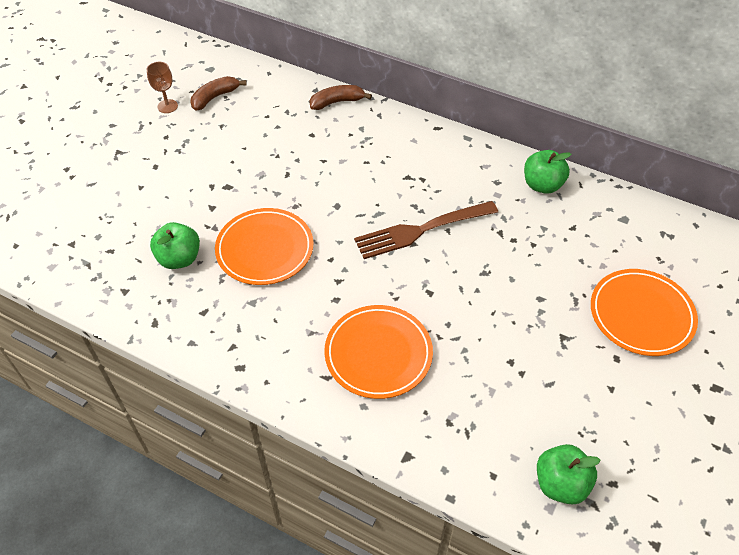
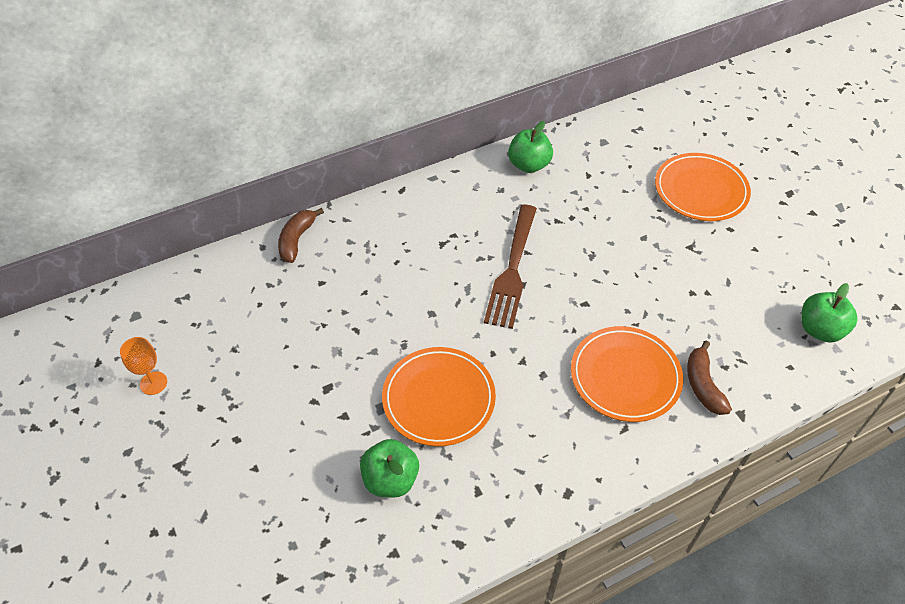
camera: 55 degrees left, 0 degrees up
brown goblet [147,62,178,113] -> orange goblet [120,337,167,395]
brown banana [191,76,247,110] -> brown banana moved to [687,341,732,415]

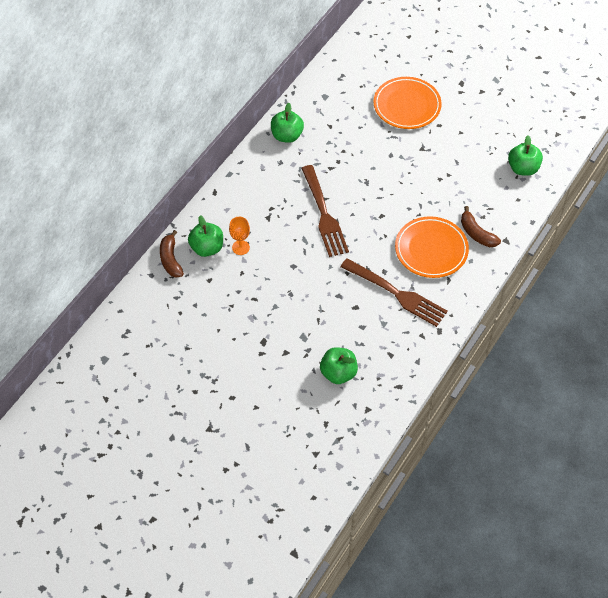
camera: 30 degrees left, 5 degrees up
orange goblet [120,337,167,395] -> orange goblet moved to [229,217,250,255]
orange plate [382,347,496,446] -> none
none -> green apple [188,215,223,257]
none -> brown fork [340,258,448,327]

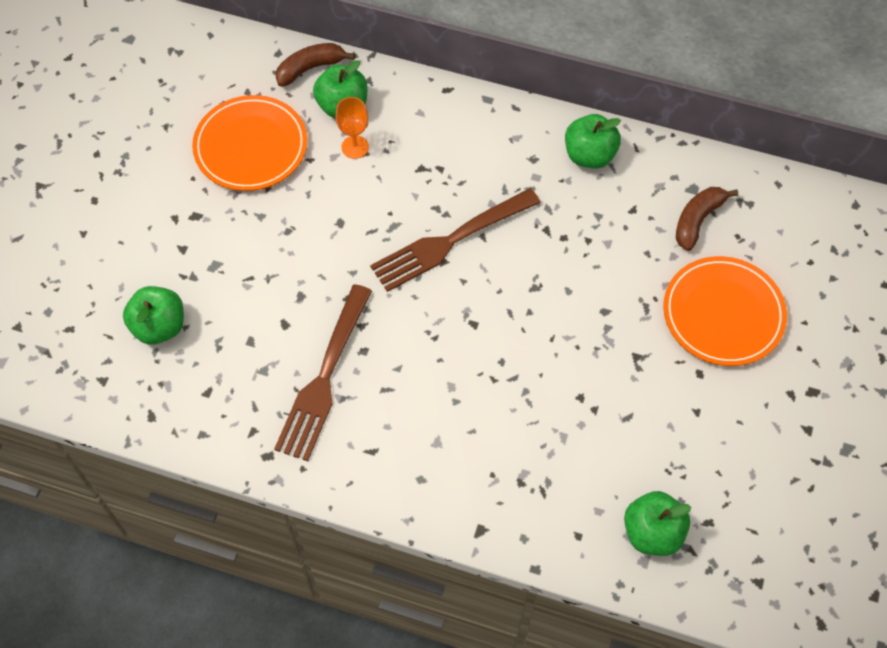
camera: 75 degrees right, 5 degrees up
orange plate [395,216,469,278] -> orange plate moved to [192,95,307,191]
brown banana [461,206,501,247] -> brown banana moved to [676,187,738,251]

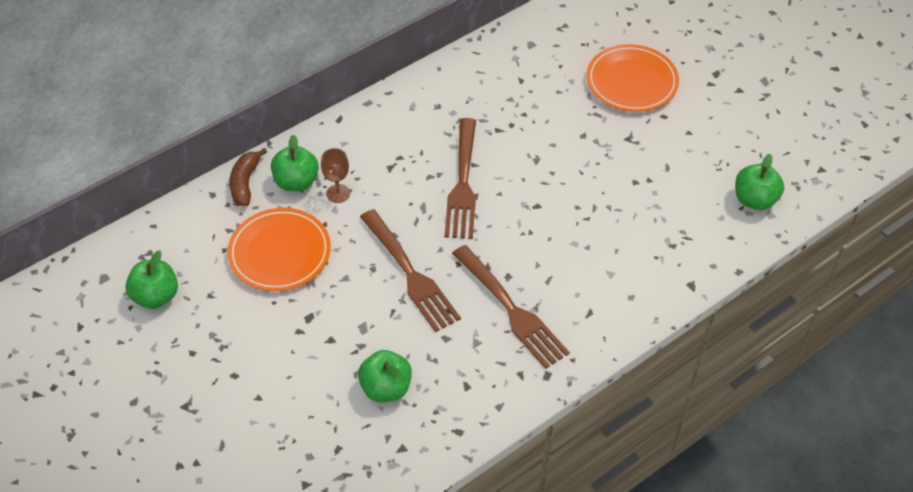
camera: 55 degrees left, 10 degrees down
orange goblet [336,97,369,159] -> brown goblet [321,148,350,203]
green apple [565,114,621,169] -> green apple moved to [125,250,178,309]
brown banana [676,187,738,251] -> none
none -> brown fork [360,209,461,332]

